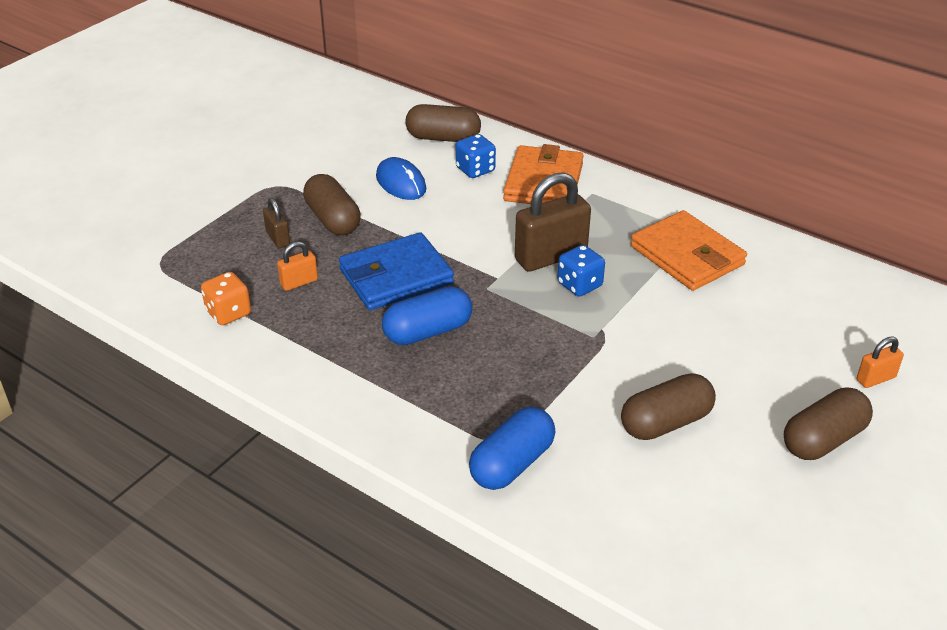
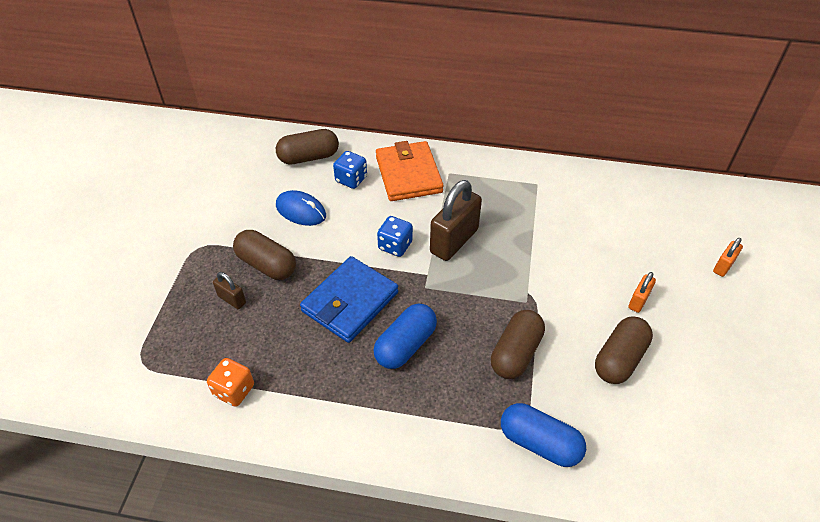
camera: 25 degrees left, 10 degrees up
orange padlock [277,241,318,291] -> orange padlock moved to [628,272,656,313]
blue capsule [469,407,556,490] -> blue capsule turned 75 degrees counterclockwise [501,403,586,467]
blue dice [557,245,605,297] -> blue dice moved to [377,216,413,257]
orange wallet [631,210,747,291] -> none
brown capsule [784,387,873,460] -> brown capsule moved to [491,310,545,379]

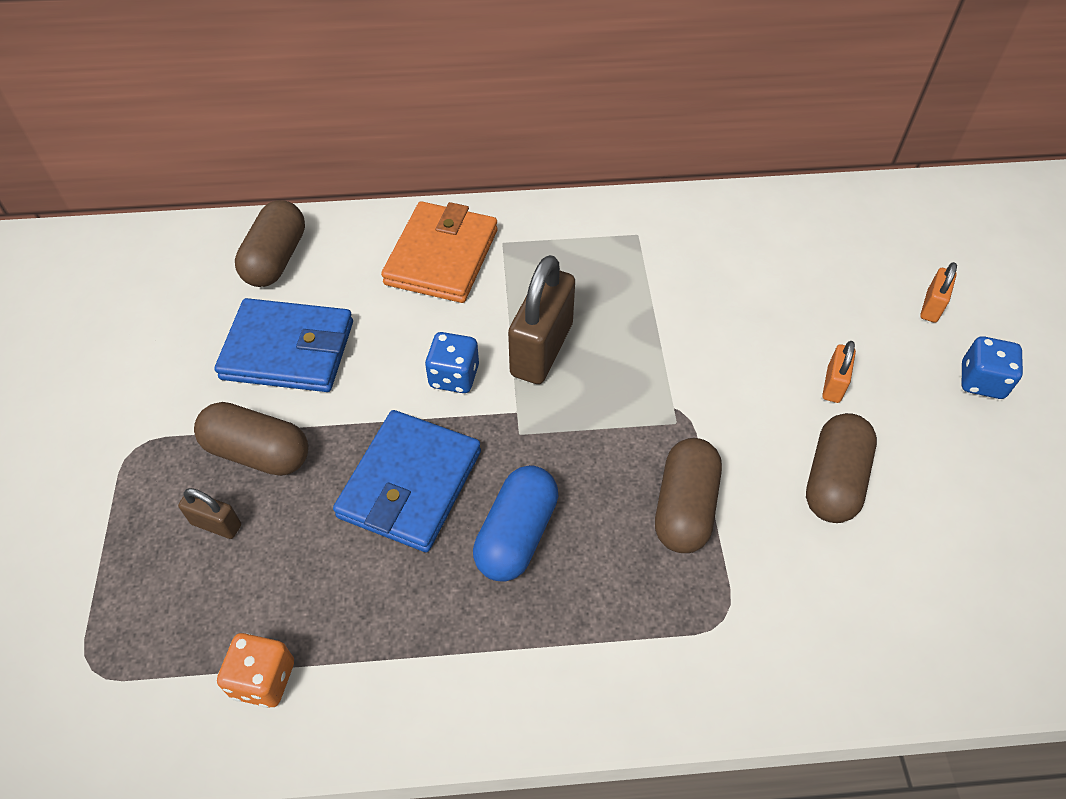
camera: 15 degrees left, 5 degrees up
brown capsule [276,129,339,164] -> brown capsule turned 45 degrees counterclockwise [235,200,305,287]
blue mouse [276,190,326,226] -> blue wallet [214,298,353,392]
blue dice [333,151,367,189] -> blue dice moved to [962,336,1023,399]
orange wallet [376,141,444,201] -> orange wallet turned 45 degrees clockwise [381,202,498,303]
blue capsule [501,403,586,467] -> none

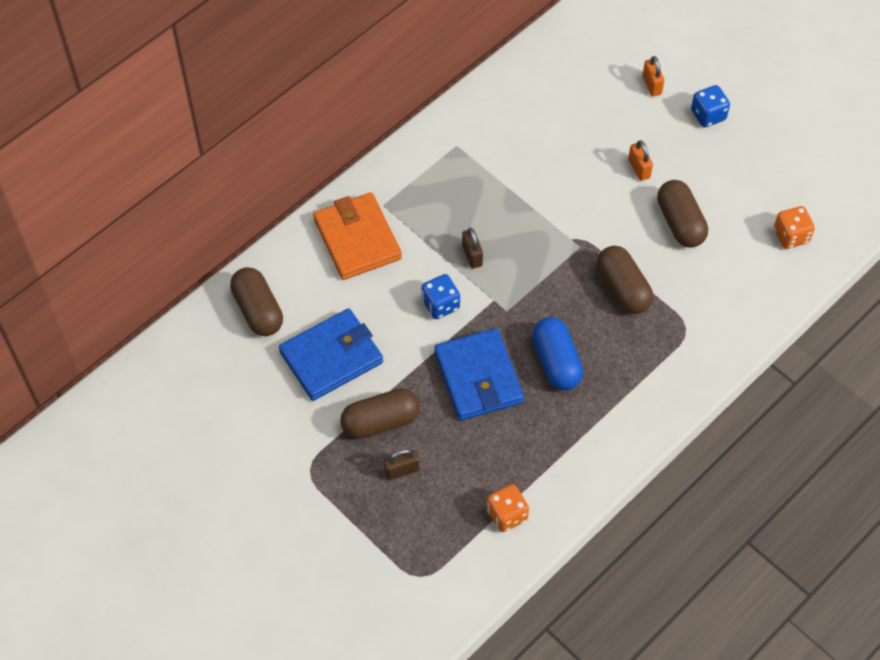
camera: 40 degrees left, 5 degrees up
brown padlock [508,255,575,384] -> brown padlock [462,228,483,269], size x0.49
none -> orange dice [774,206,815,249]

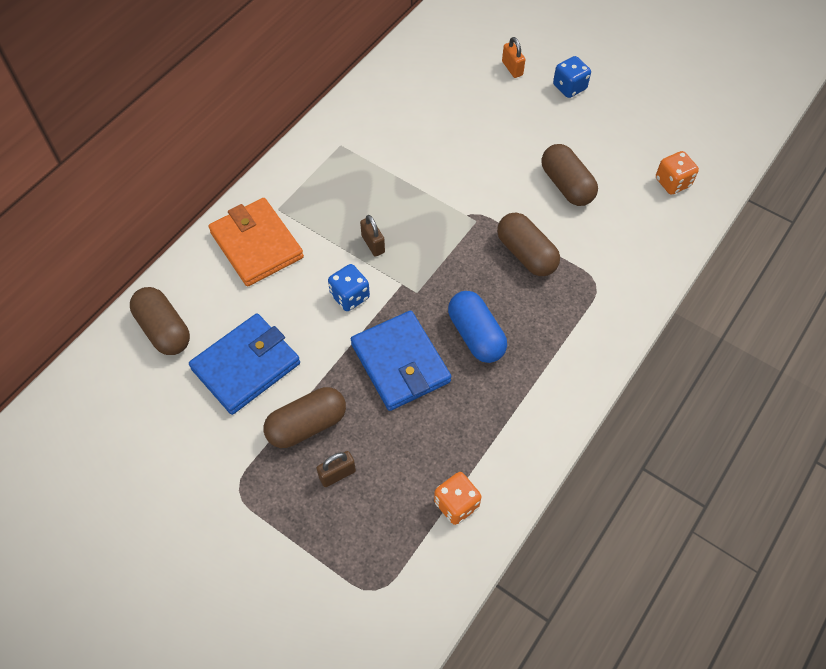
camera: 10 degrees left, 0 degrees up
orange padlock [628,140,653,181] -> none

